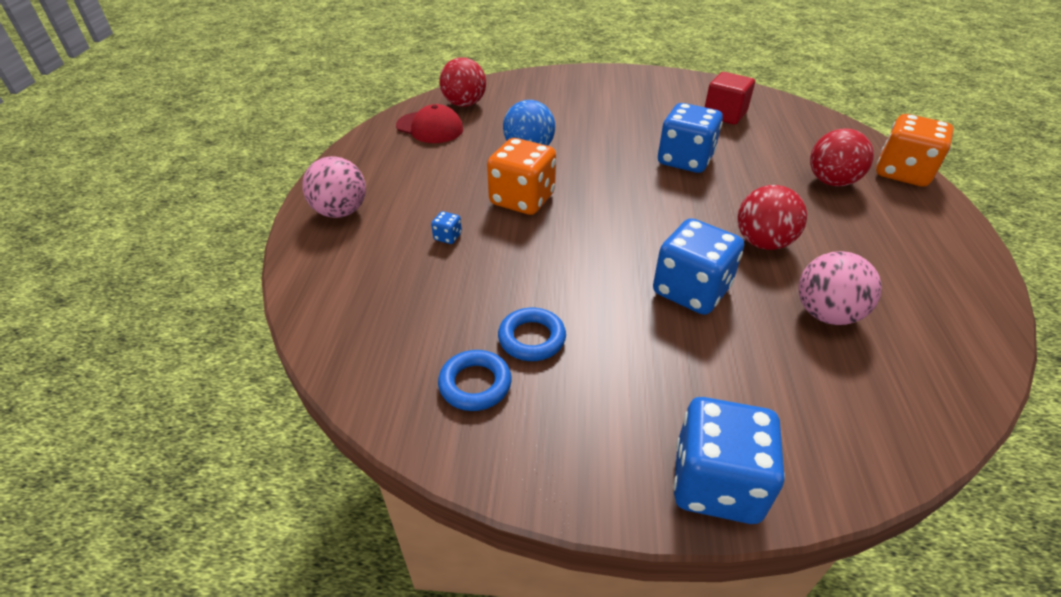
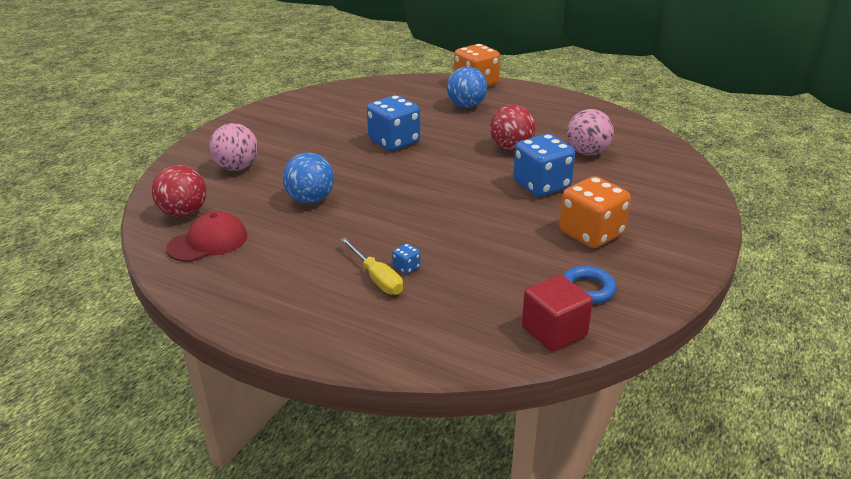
camera: 65 degrees left, 10 degrees down
pink ball [302,156,366,218] -> pink ball moved to [209,123,258,171]
orange dice [487,138,556,215] -> orange dice moved to [559,176,631,248]
blue ring [498,308,566,361] -> none
blue dice [674,397,785,524] -> none
red cube [705,72,755,125] -> red cube moved to [522,275,593,352]
red ball [810,128,874,187] -> blue ball [447,66,487,108]
none -> yellow screwdriver [340,238,403,295]

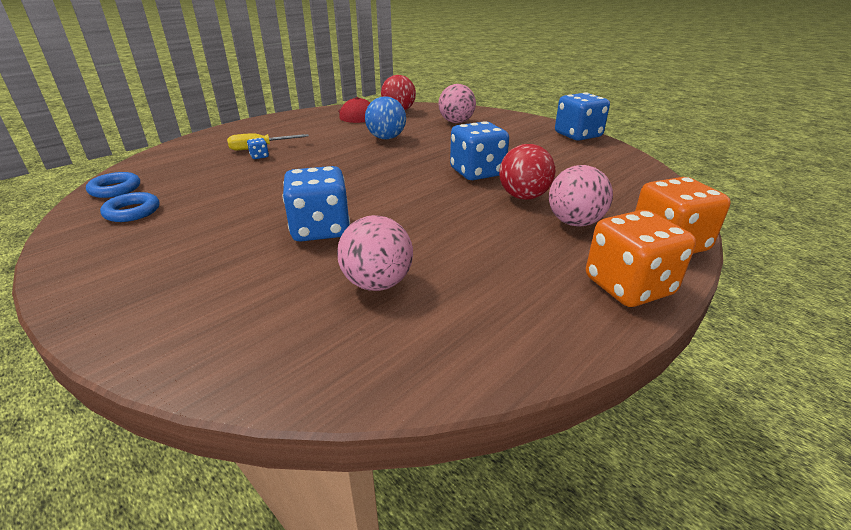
camera: 105 degrees right, 0 degrees up
blue ball [447,66,487,108] -> pink ball [549,165,613,227]
red ball [490,105,535,150] -> red ball moved to [499,144,555,200]
red cube [522,275,593,352] -> blue ring [86,172,140,198]
orange dice [559,176,631,248] -> orange dice moved to [586,210,696,307]
none -> blue dice [555,92,610,141]

